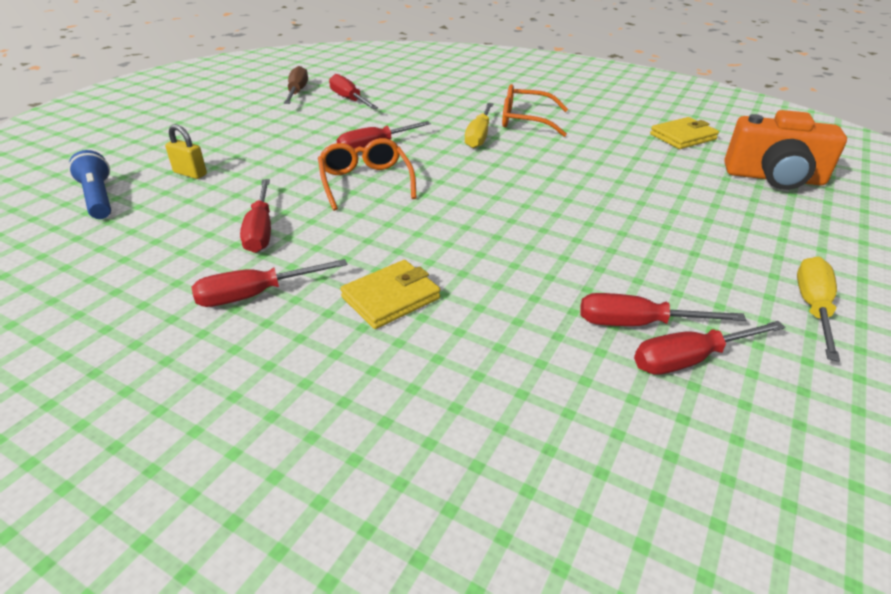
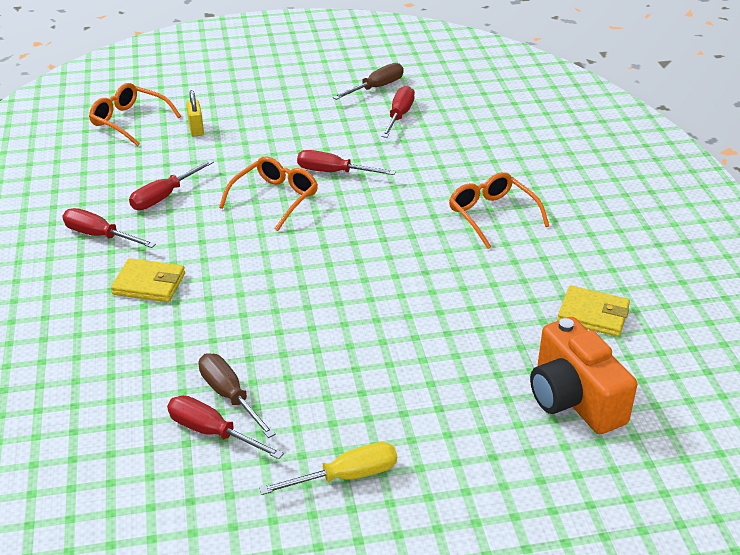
camera: 50 degrees right, 0 degrees up
blue flashlight [68,150,111,219] -> orange glasses [89,83,181,146]
yellow screwdriver [465,103,493,148] -> none
red screwdriver [580,293,746,326] -> brown screwdriver [199,353,276,438]

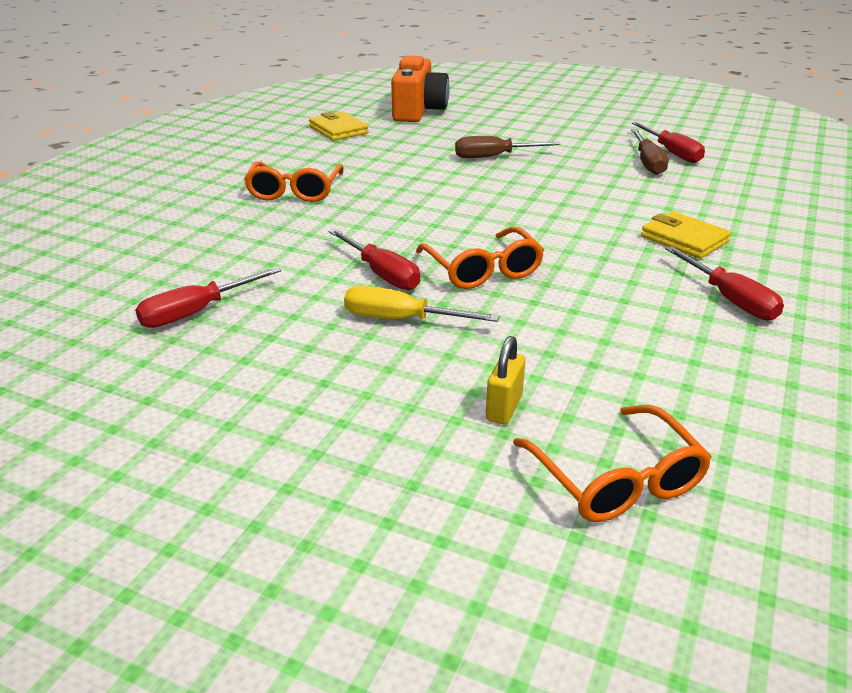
camera: 145 degrees left, 5 degrees down
red screwdriver [129,160,214,210] -> none
orange glasses [219,156,318,231] -> orange glasses turned 90 degrees counterclockwise [416,227,544,289]
yellow screwdriver [259,442,397,495] -> yellow screwdriver moved to [344,285,499,322]
brown screwdriver [332,63,404,100] -> brown screwdriver moved to [455,136,560,158]

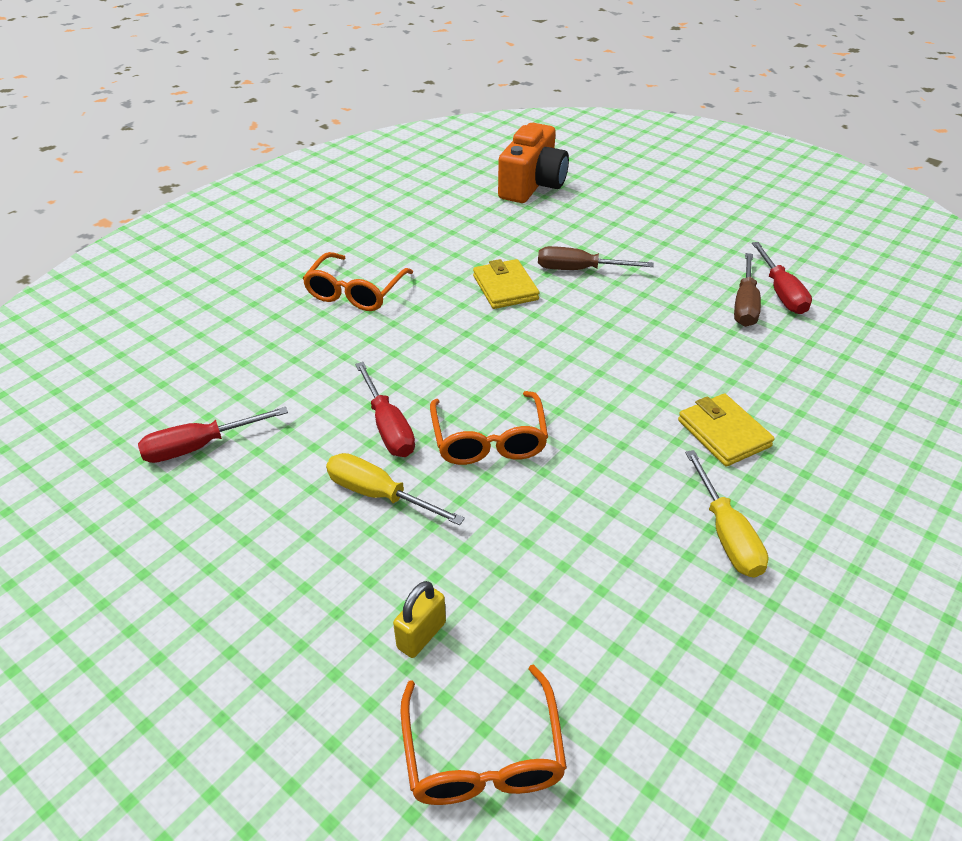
camera: 15 degrees right, 10 degrees up
yellow wallet [309,112,369,141] -> yellow wallet moved to [473,259,539,309]
red screwdriver [665,246,784,320] -> yellow screwdriver [685,450,768,578]

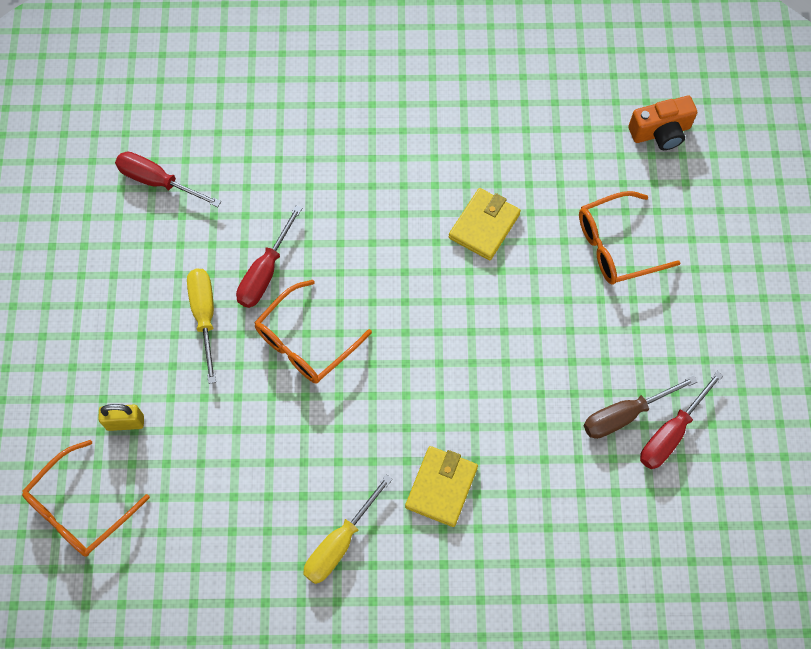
camera: 50 degrees right, 25 degrees up
orange glasses [303,252,413,311] -> orange glasses moved to [579,191,681,285]
orange camera [498,123,569,203] -> orange camera [628,96,697,150], size x0.64
brown screwdriver [538,246,654,270] -> none

